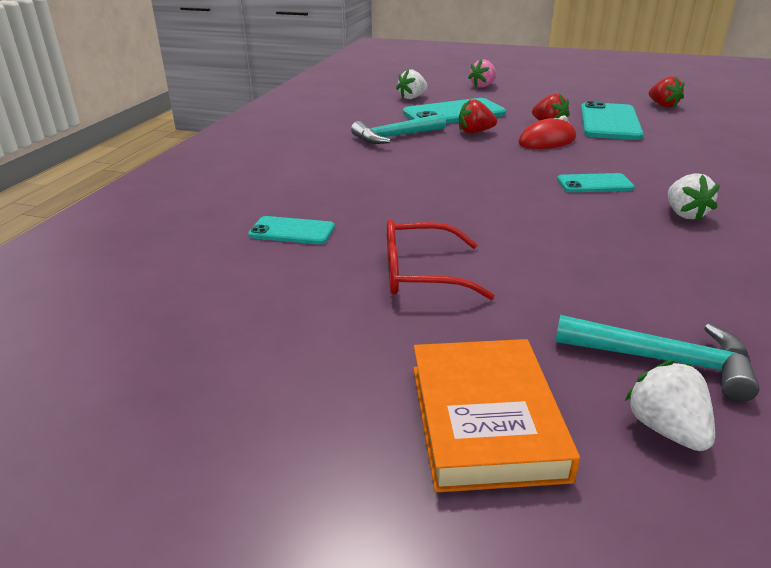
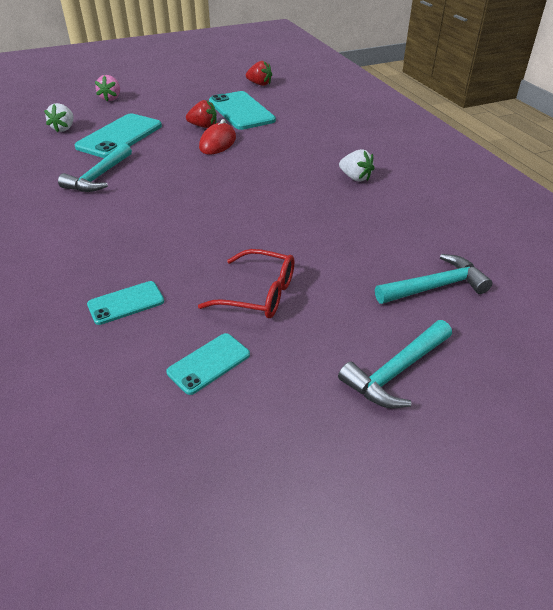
camera: 40 degrees left, 10 degrees up
red glasses [387,219,495,300] -> red glasses turned 120 degrees counterclockwise [198,249,295,318]
orange book [413,339,580,493] -> turquoise hammer [338,320,452,408]
red strawberry [459,99,497,134] -> none
turquoise phone [557,173,635,192] -> turquoise phone moved to [166,333,250,395]
white strawberry [625,360,715,451] -> none

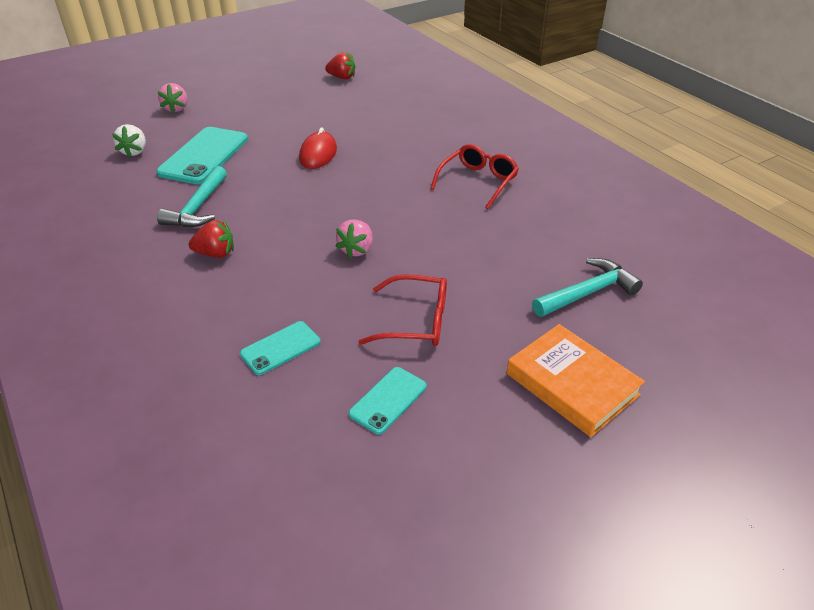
camera: 10 degrees left, 0 degrees up
red strawberry [186,100,217,128] -> red strawberry moved to [189,220,234,258]
turquoise phone [209,91,276,130] -> none
turquoise hammer [338,320,452,408] -> orange book [507,324,645,437]
white strawberry [339,149,375,182] -> red glasses [430,144,519,209]
none -> pink strawberry [336,219,373,258]

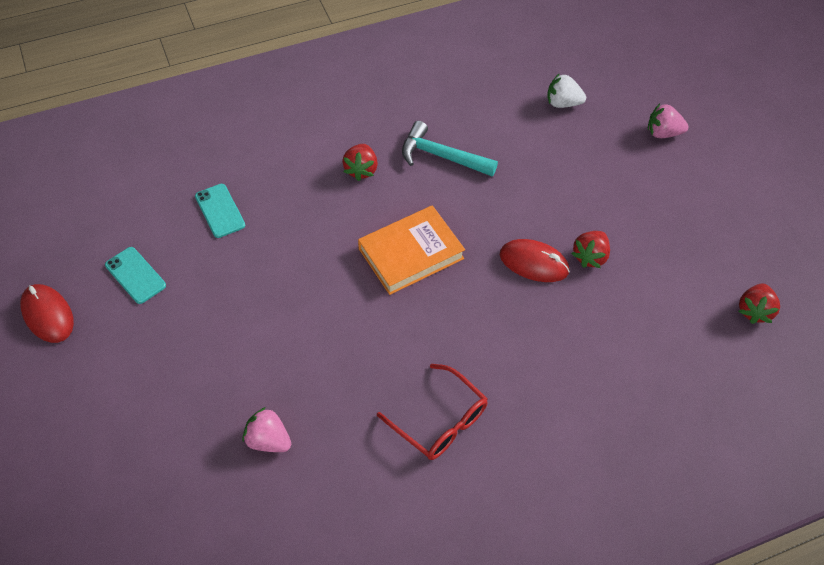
camera: 100 degrees right, 15 degrees up
turquoise phone [156,127,248,184] -> none
pink strawberry [336,219,373,258] -> pink strawberry moved to [242,407,291,452]
red glasses [358,274,447,346] -> none
orange book [507,324,645,437] -> orange book moved to [358,205,465,295]
turquoise hammer [532,258,643,317] -> none
none -> red mouse [20,284,74,343]
none -> red strawberry [571,231,610,268]

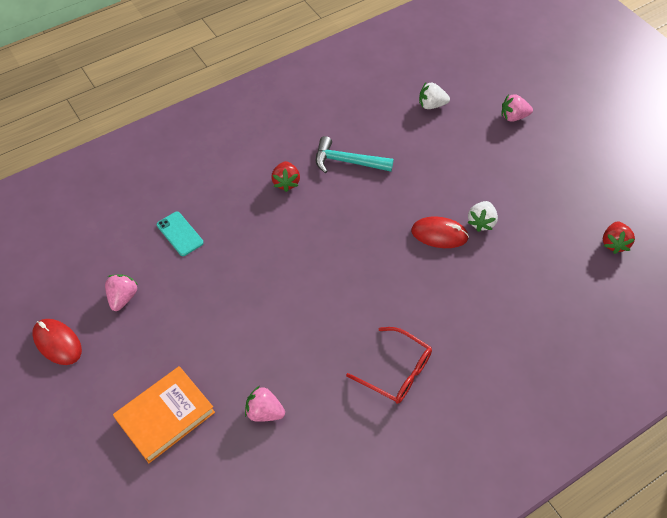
camera: 10 degrees left, 0 degrees up
turquoise phone [105,247,166,304] -> pink strawberry [105,275,138,311]
orange book [358,205,465,295] -> orange book moved to [113,366,215,463]
red strawberry [571,231,610,268] -> white strawberry [467,201,498,232]

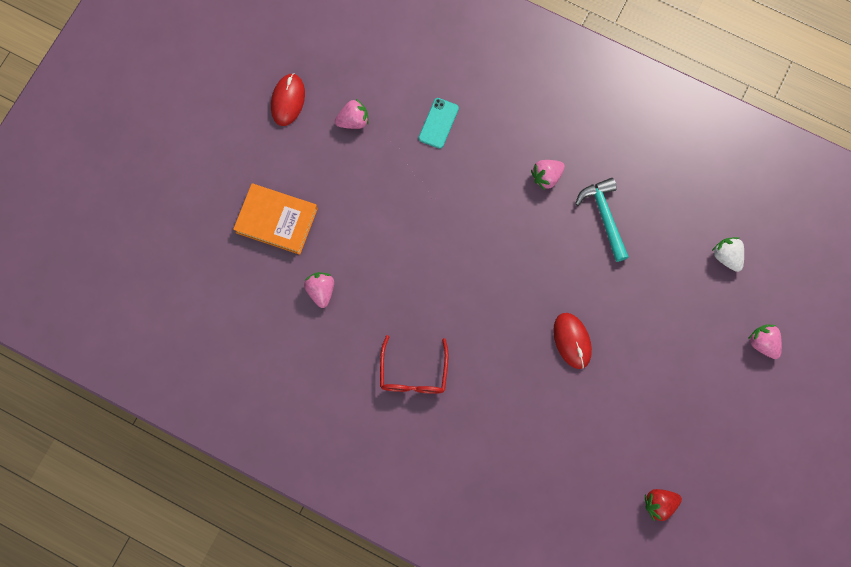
camera: 60 degrees right, 20 degrees up
red strawberry [271,161,300,192] -> pink strawberry [531,160,565,190]
white strawberry [467,201,498,232] -> none

